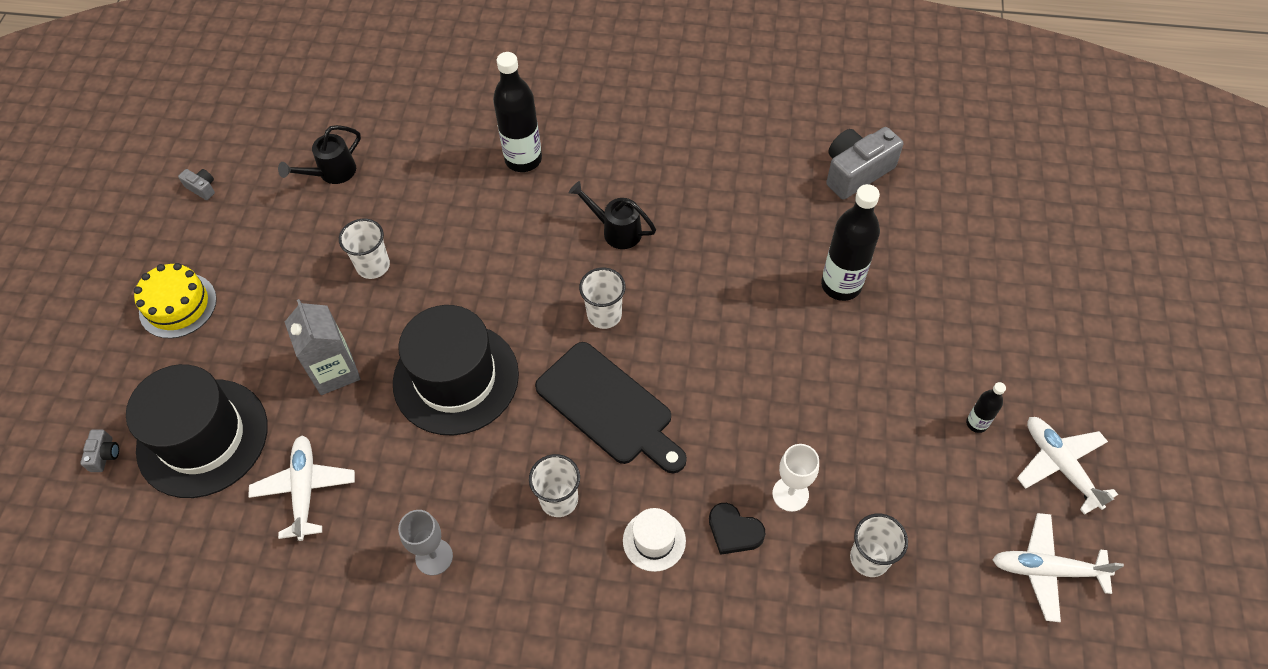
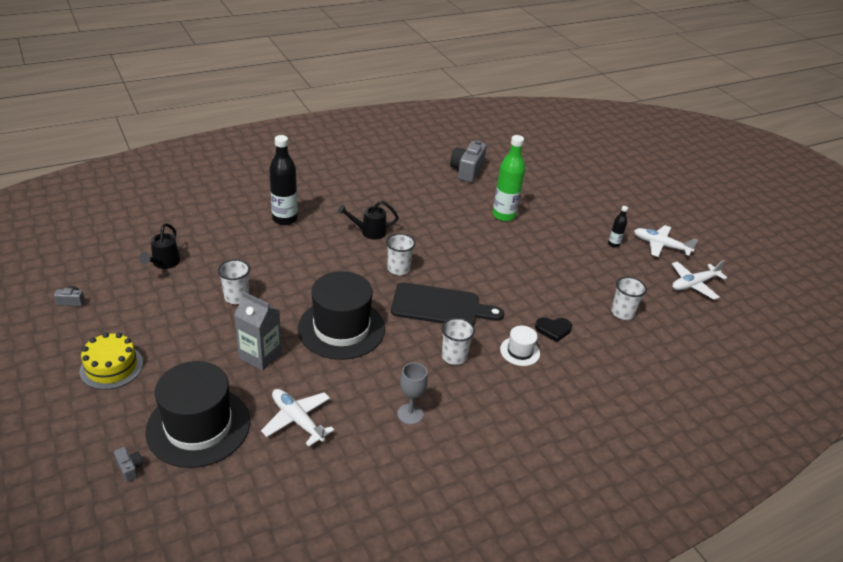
camera: 40 degrees left, 20 degrees down
white goblet [772,444,819,512] -> none
black bottle [821,184,880,301] -> green bottle [493,135,525,221]

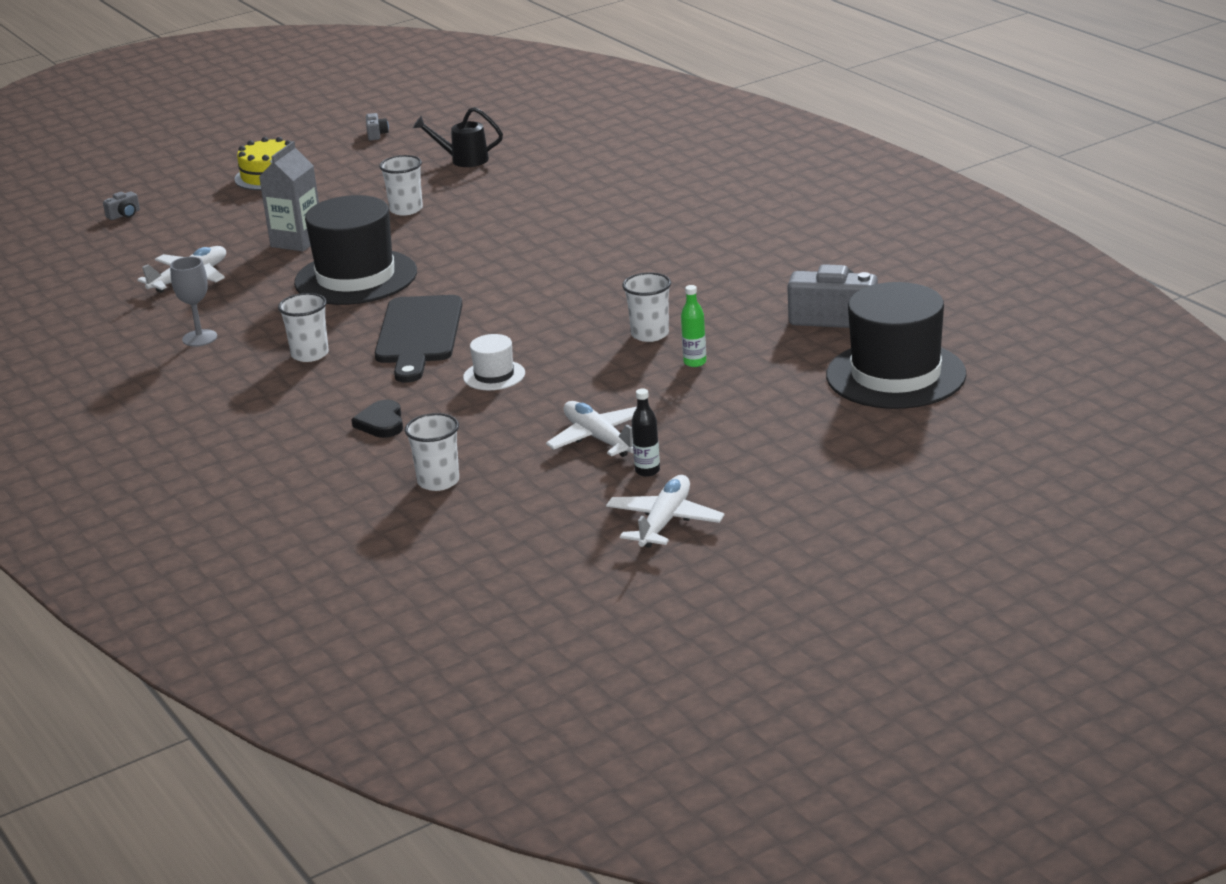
camera: 90 degrees right, 10 degrees down
black hat [145,361,250,468] -> black hat moved to [826,282,967,409]
black bottle [269,135,298,225] -> none
black watering can [338,201,399,240] -> none
white cup [386,233,415,275] -> white cup moved to [622,272,671,342]
green bottle [493,135,525,221] -> green bottle [681,285,706,367], size x0.50
white hat [500,325,540,366] -> white hat moved to [463,334,525,390]
white plane [672,260,727,300] -> white plane moved to [546,401,637,457]

